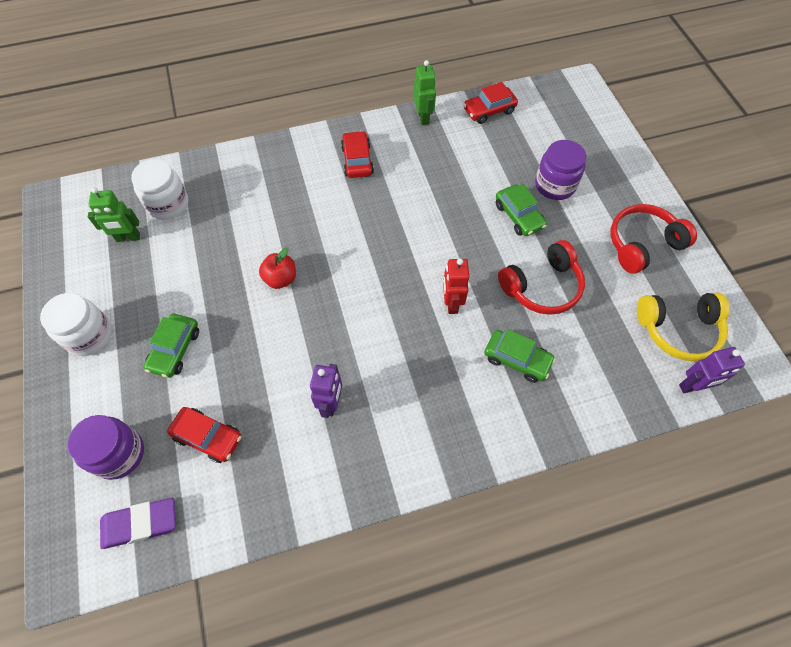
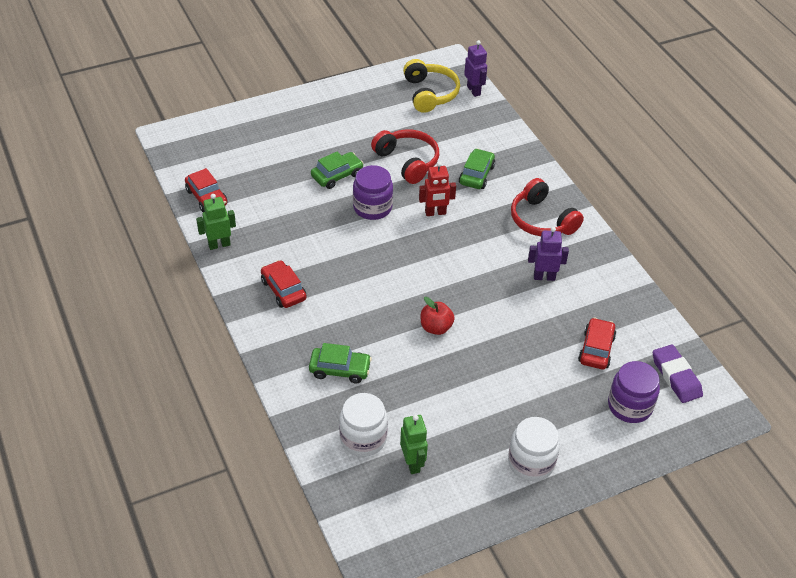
camera: 100 degrees left, 15 degrees down
green car [144,314,199,378] -> green car moved to [309,343,372,383]
red car [341,131,374,178] -> red car turned 75 degrees clockwise [261,260,307,308]
purple jar [535,140,586,200] -> purple jar moved to [353,165,393,220]
red headphones [611,204,697,274] -> red headphones moved to [511,178,584,236]

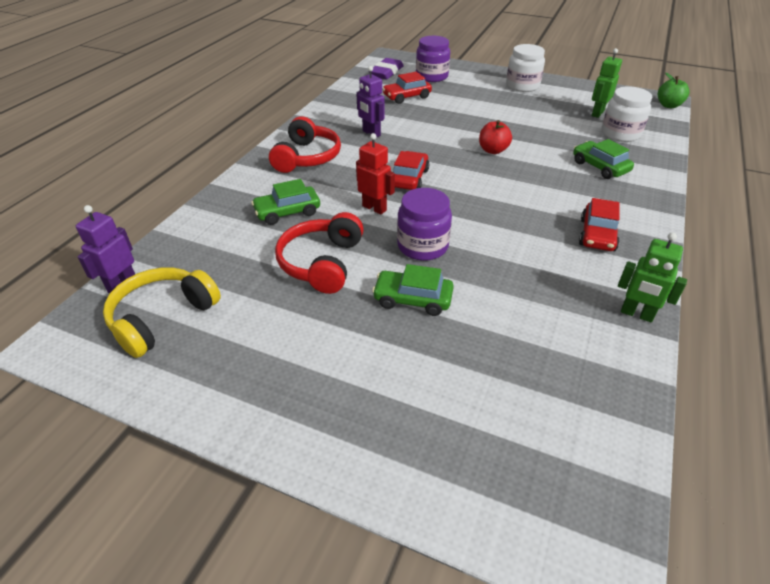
camera: 130 degrees left, 5 degrees down
red car [185,168,228,212] -> red car moved to [393,151,429,190]
none -> green apple [658,73,690,108]

